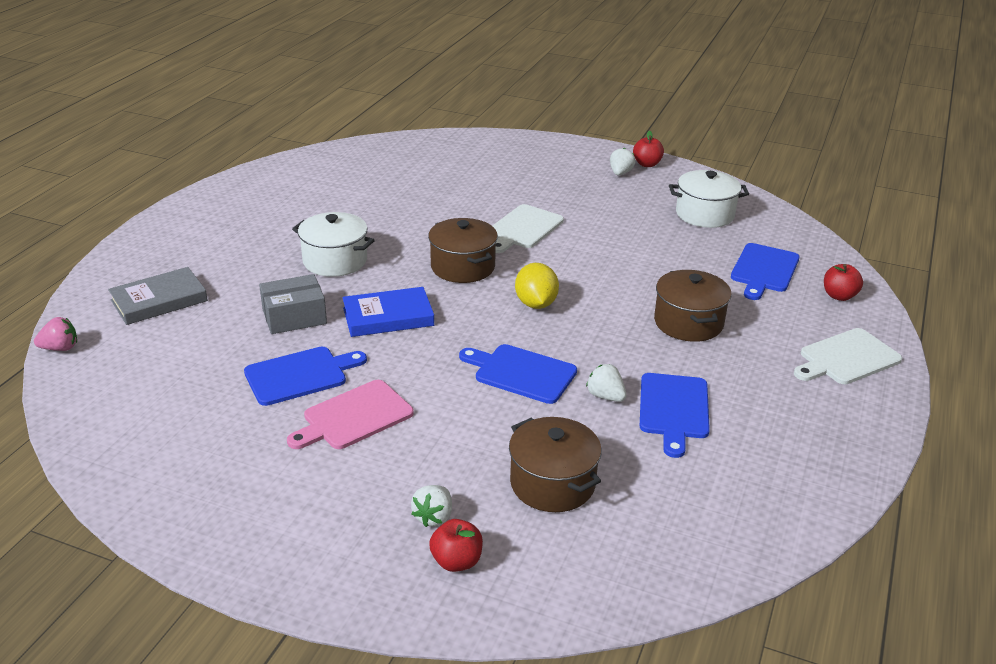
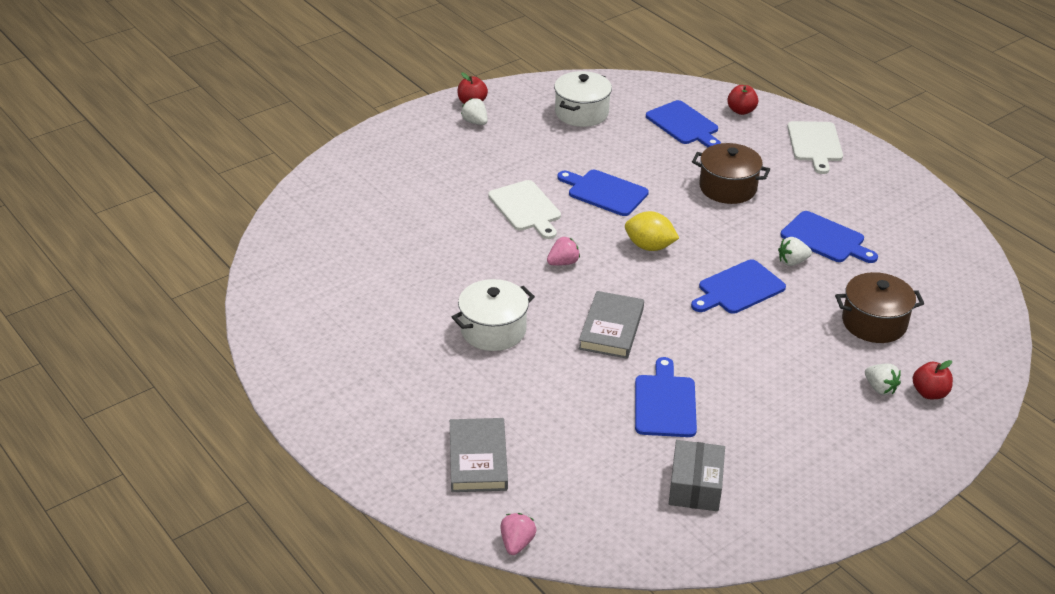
camera: 60 degrees left, 5 degrees up
grey box [259,274,327,334] -> grey box moved to [669,440,725,511]
pink cutting board [287,380,414,449] -> none
blue book [342,287,434,337] -> grey book [579,291,644,359]
brown pot [428,218,498,283] -> pink strawberry [547,237,580,266]
none -> blue cutting board [557,170,649,216]

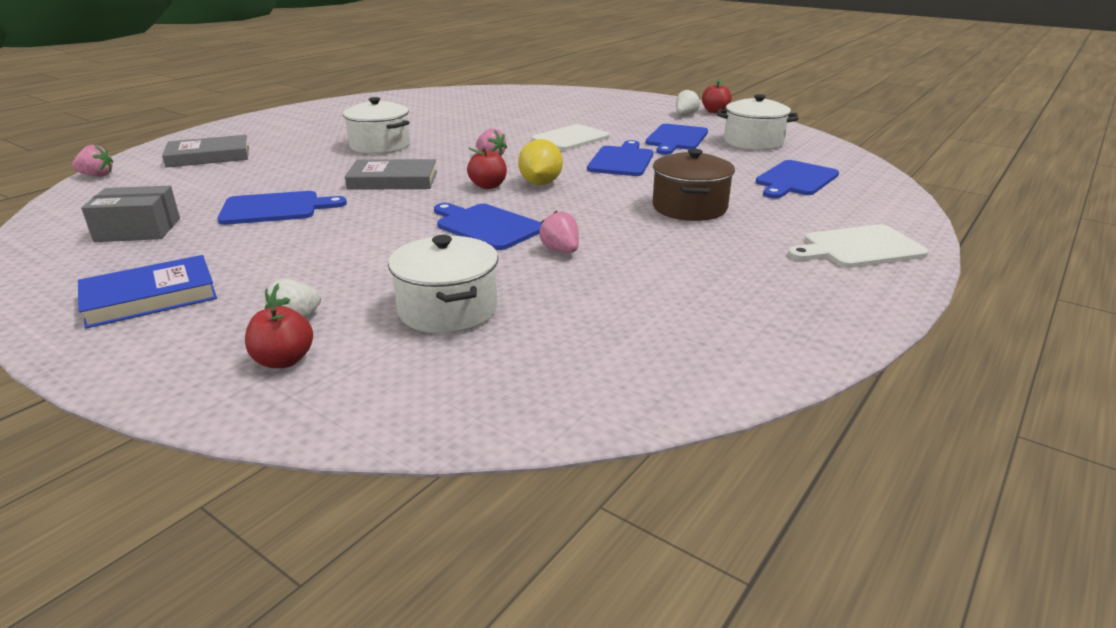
camera: 75 degrees right, 10 degrees down
red apple [727,85,758,115] -> red apple moved to [467,148,507,189]
white strawberry [778,237,812,266] -> pink strawberry [539,211,579,253]
blue cutting board [781,211,878,263] -> blue cutting board moved to [645,124,708,155]
brown pot [835,272,924,343] -> white pot [388,235,498,334]
none -> blue book [78,255,217,329]

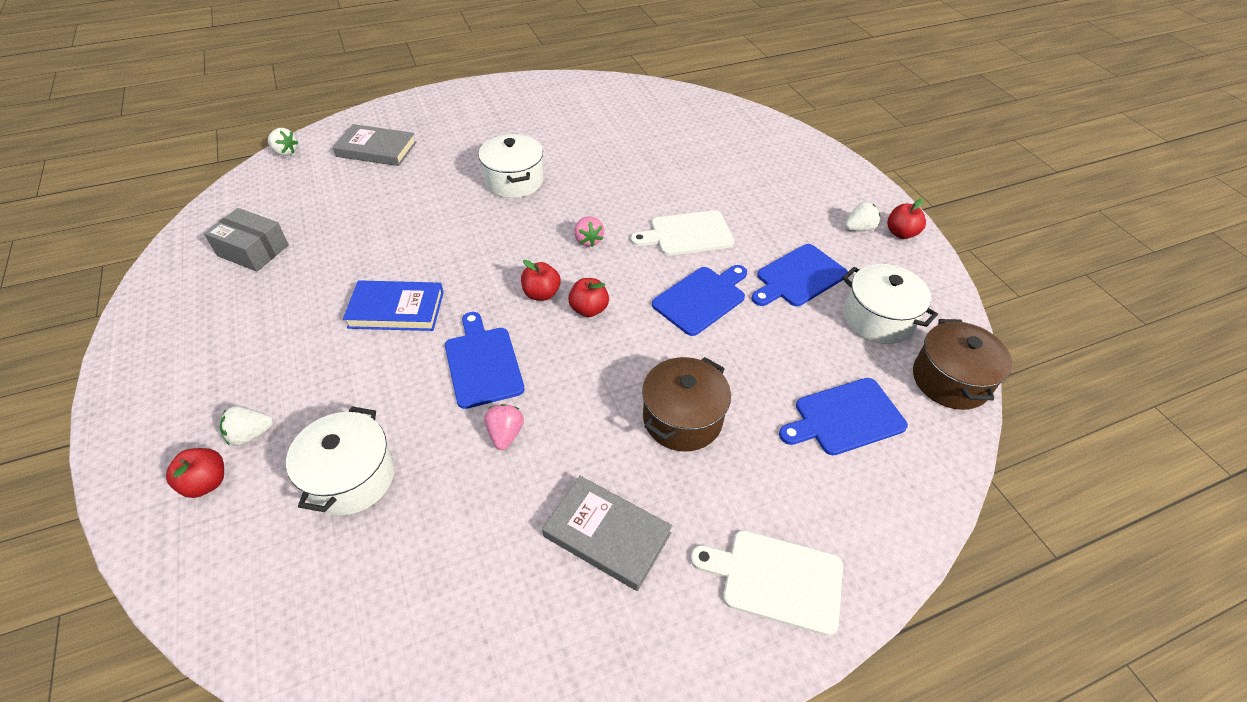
camera: 30 degrees right, 20 degrees up
pink strawberry [72,145,113,177] -> white strawberry [268,128,298,156]
blue book [78,255,217,329] -> blue book moved to [343,280,444,331]
blue cutting board [217,191,347,225] -> none
grey book [345,159,437,190] -> grey book moved to [542,476,672,591]
yellow lemon [518,139,563,185] -> red apple [568,278,609,317]
none -> brown pot [913,319,1012,410]

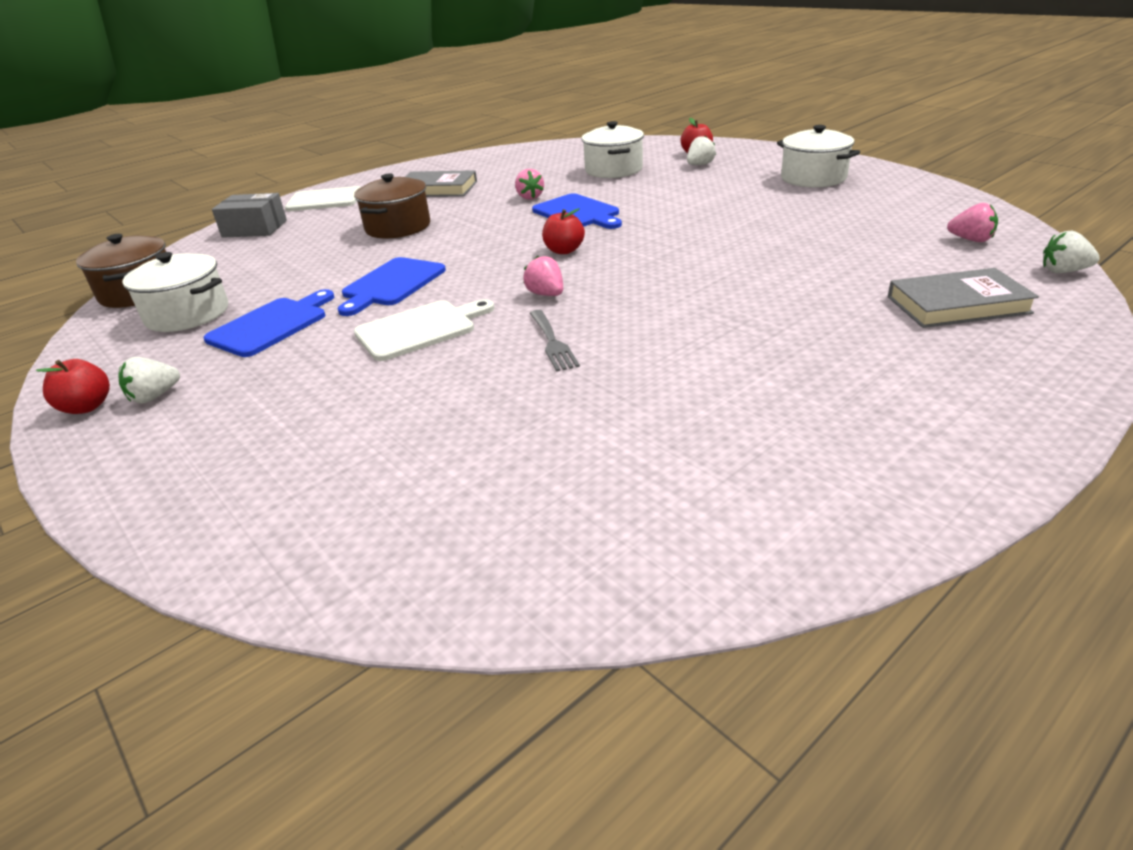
camera: 165 degrees right, 15 degrees down
grey box [204,208,289,272] -> grey box moved to [212,193,287,238]
blue book [343,280,444,331] -> none
white pot [478,134,544,198] -> white pot moved to [777,125,860,187]
red apple [568,278,609,317] -> none
blue cutting board [779,378,908,455] -> none
none -> grey fork [530,310,580,372]
none -> pink strawberry [947,203,998,242]

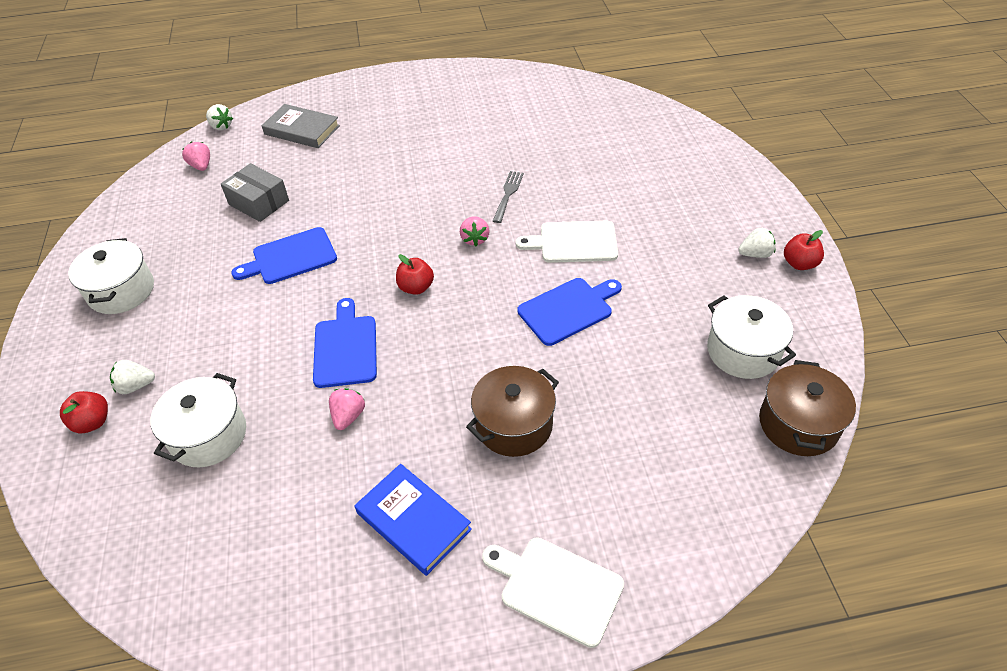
camera: 150 degrees left, 15 degrees up
blue cutting board [204,289,334,357] -> blue cutting board moved to [231,227,337,284]
grey box [212,193,287,238] -> grey box moved to [221,163,289,222]
grey book [405,170,477,197] -> blue book [355,464,472,576]

